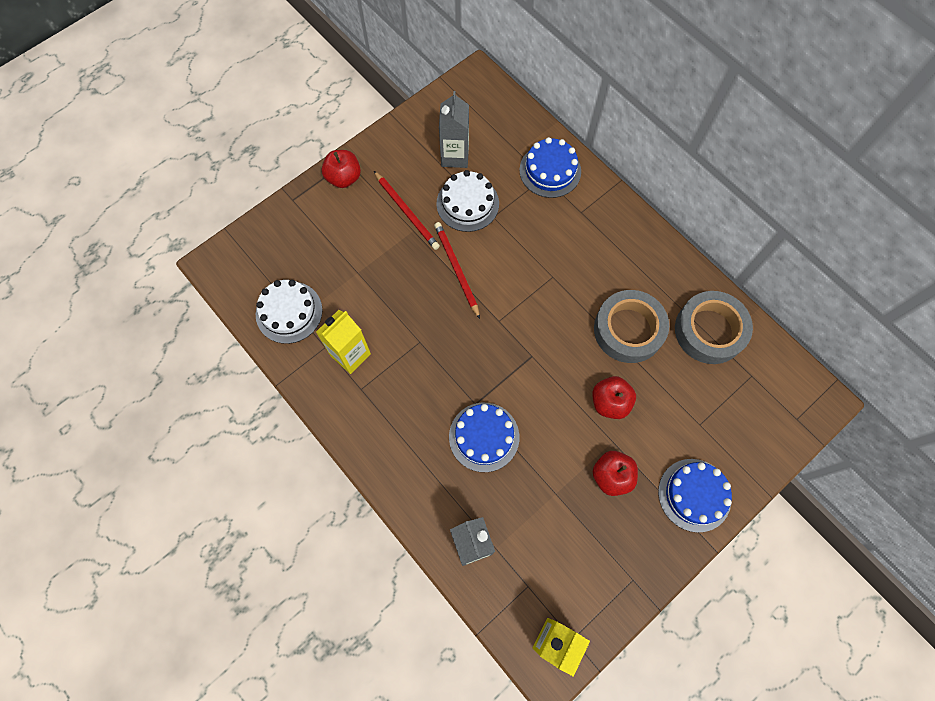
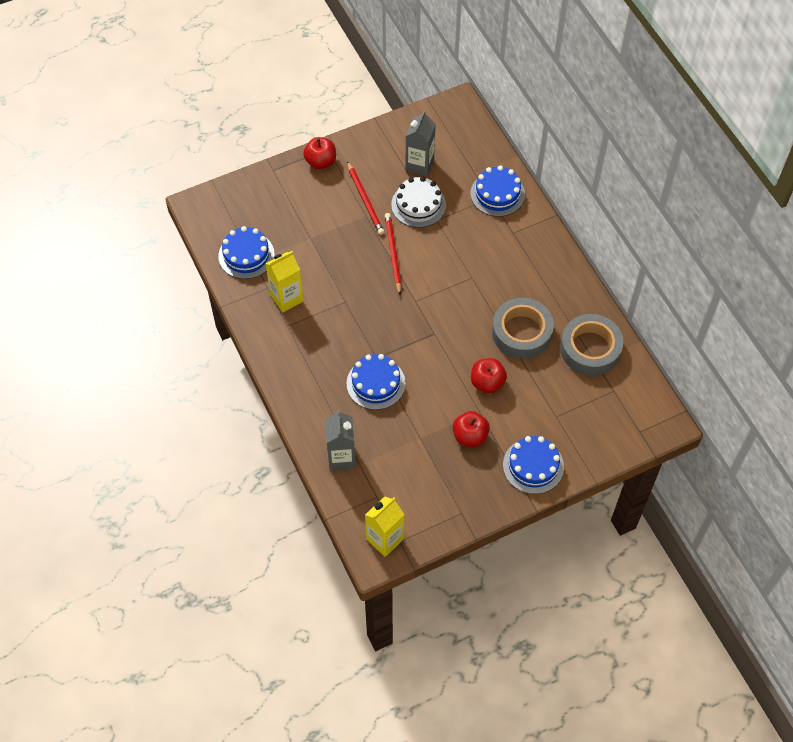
camera: 15 degrees right, 10 degrees down
white cake [256,280,322,344] -> blue cake [218,226,275,279]

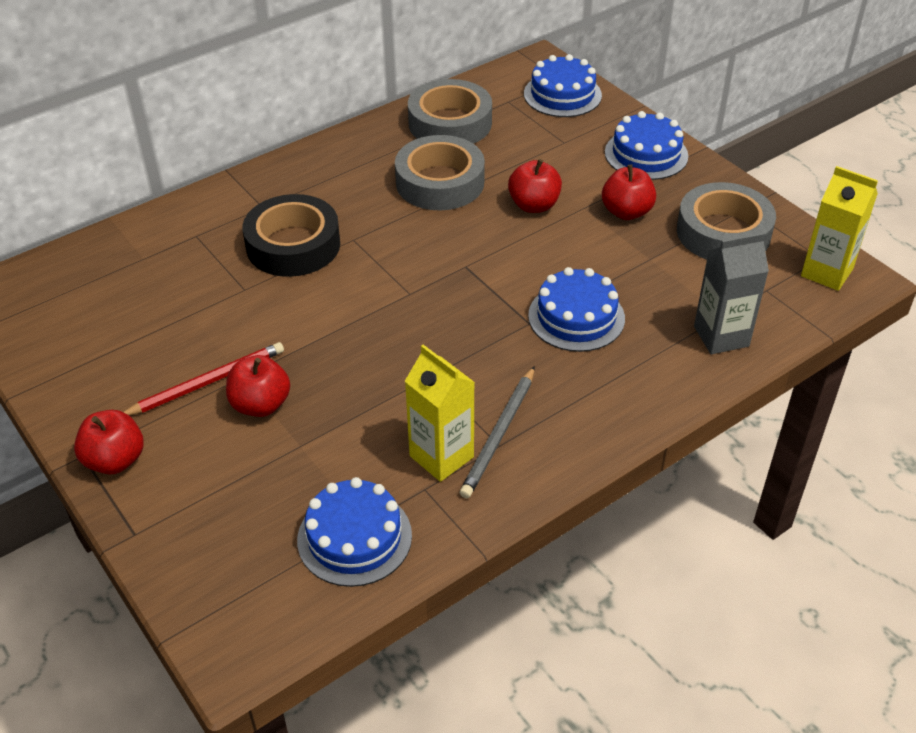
camera: 100 degrees left, 15 degrees down
red pencil [385,213,402,295] -> none
white cake [391,176,446,228] -> none
grey carton [405,111,436,176] -> none
blue cake [471,165,525,217] -> blue cake moved to [524,54,602,117]
none -> red apple [226,355,290,417]
none -> black tape [242,194,340,277]
none -> grey pencil [460,366,535,498]
none -> grey tape [677,182,776,260]

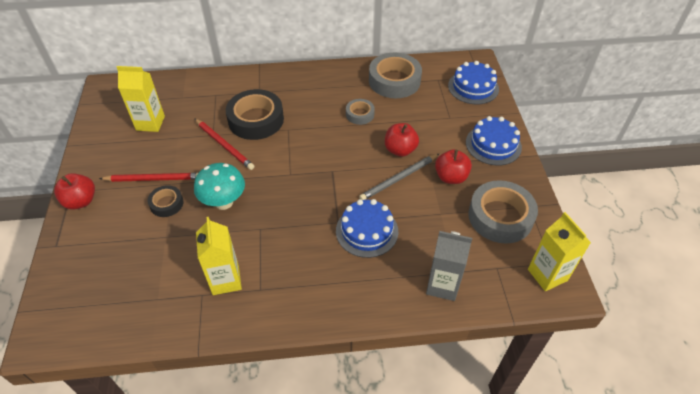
camera: 30 degrees right, 5 degrees up
red apple [226,355,290,417] -> black tape [147,185,183,217]
blue cake [297,477,412,587] -> none
grey tape [395,135,485,210] -> grey tape [346,99,375,125], size x0.52
grey pencil [460,366,535,498] -> grey pencil moved to [359,154,439,200]
none -> yellow carton [117,66,165,132]
none -> red pencil [194,118,254,170]
none -> turquoise mushroom [194,163,245,210]

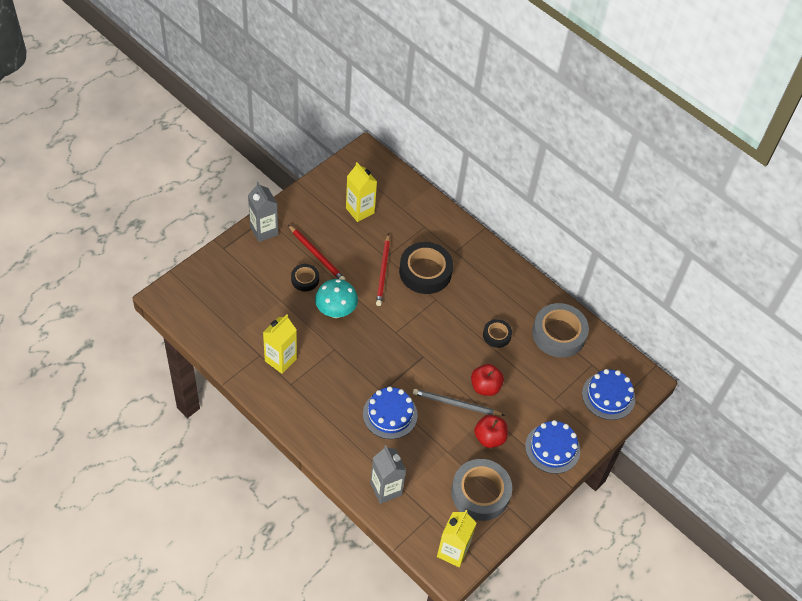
camera: 45 degrees right, 5 degrees up
red apple [54,173,95,210] -> grey carton [248,182,278,242]
grey tape [346,99,375,125] -> black tape [483,319,512,348]

